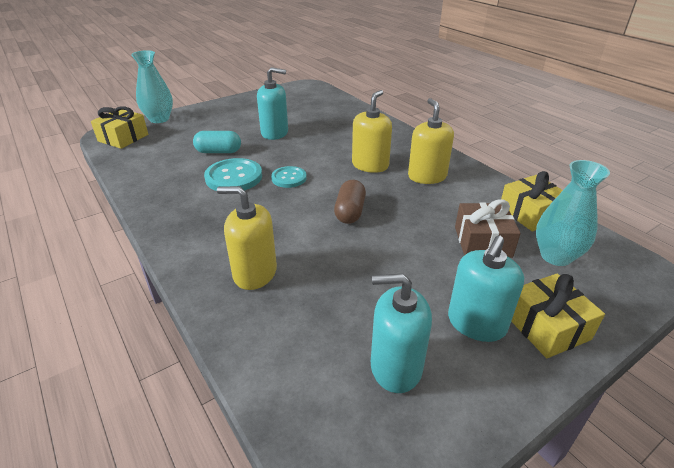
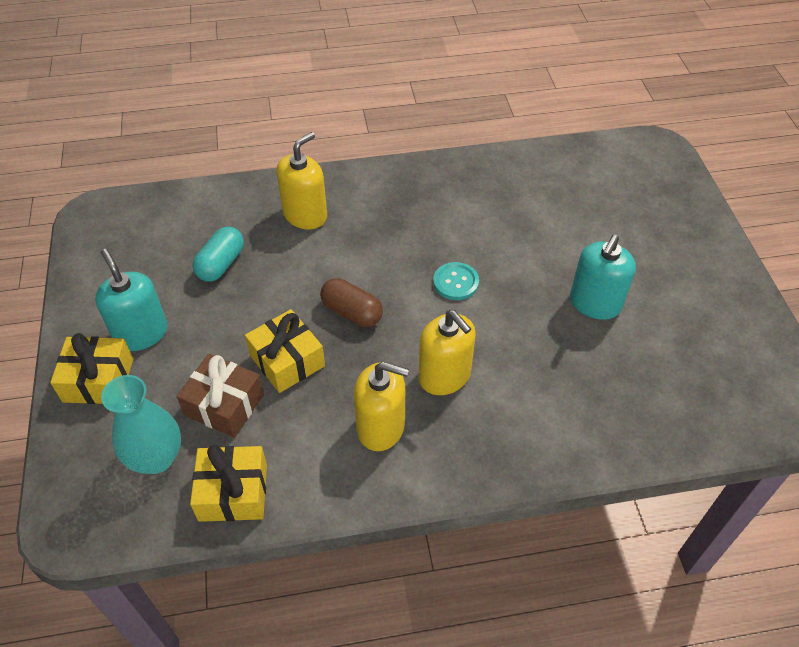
camera: 115 degrees right, 15 degrees up
yellow gift [91,106,148,149] -> yellow gift moved to [245,309,325,393]
turquoise vase [131,50,173,123] -> none
turquoise capsule [193,131,241,153] -> turquoise capsule moved to [192,227,244,282]
turquoise button [204,158,262,191] -> none
turquoise soap dispenser [371,274,432,393] -> none

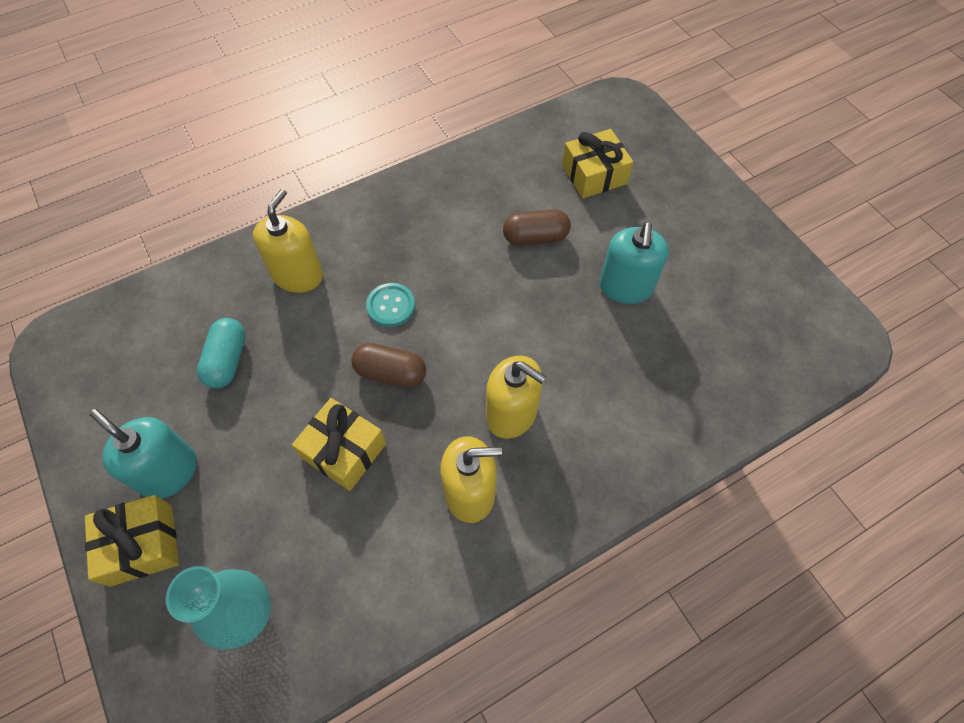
camera: 20 degrees left, 10 degrees up
brown gift [177,354,264,438] -> none
yellow gift [190,445,267,522] -> yellow gift moved to [562,129,633,198]
turquoise button [433,262,479,300] -> turquoise button moved to [366,283,415,327]
none -> brown capsule [503,209,571,246]

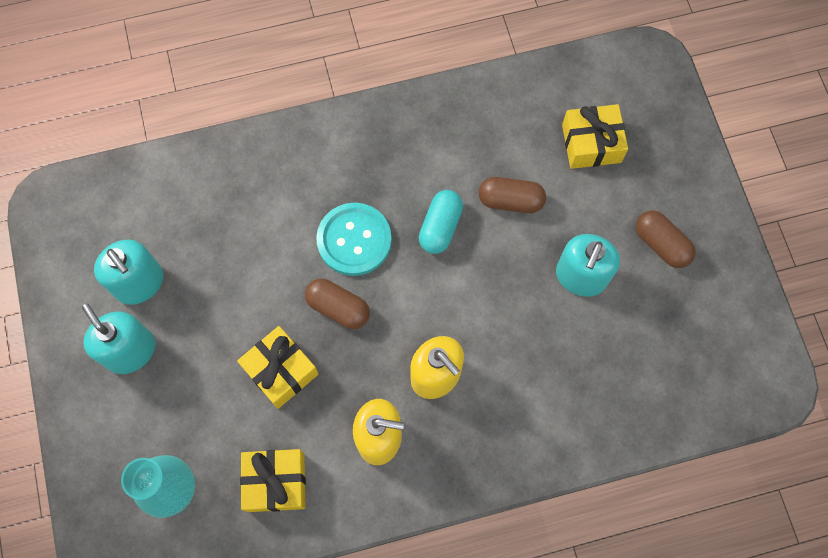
camera: 15 degrees right, 10 degrees up
yellow gift [85,495,179,587] -> yellow gift moved to [240,449,306,512]
turquoise capsule [197,318,246,388] -> turquoise capsule moved to [419,190,463,254]
yellow soap dispenser [253,189,323,293] -> none
turquoise button [366,283,415,327] -> turquoise button [316,203,392,276], size x1.61
none -> turquoise soap dispenser [94,240,163,305]
none -> brown capsule [636,211,696,268]

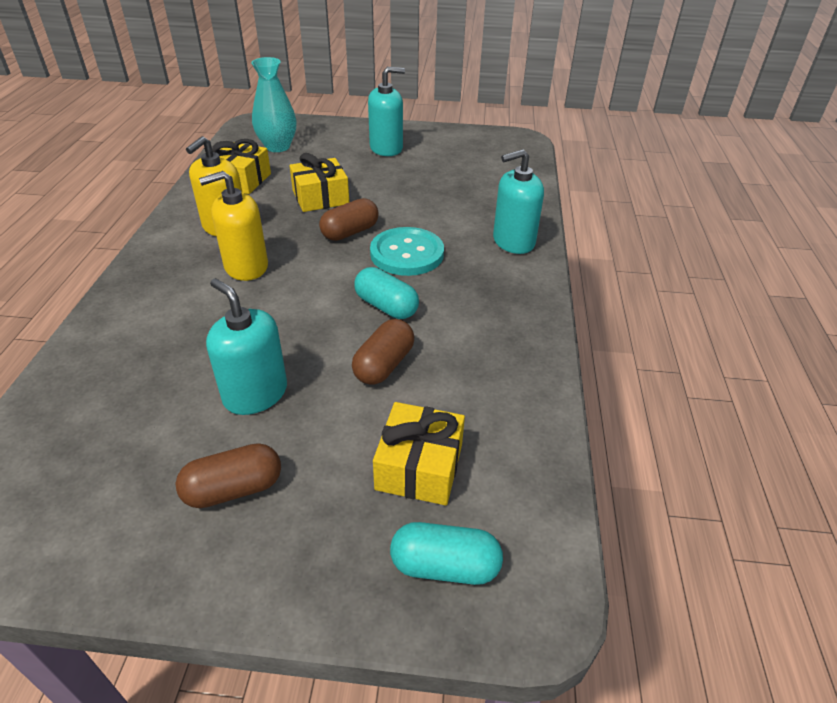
camera: 110 degrees right, 30 degrees down
turquoise soap dispenser [94,240,163,305] -> turquoise soap dispenser moved to [493,149,544,254]
none -> turquoise capsule [390,522,503,585]

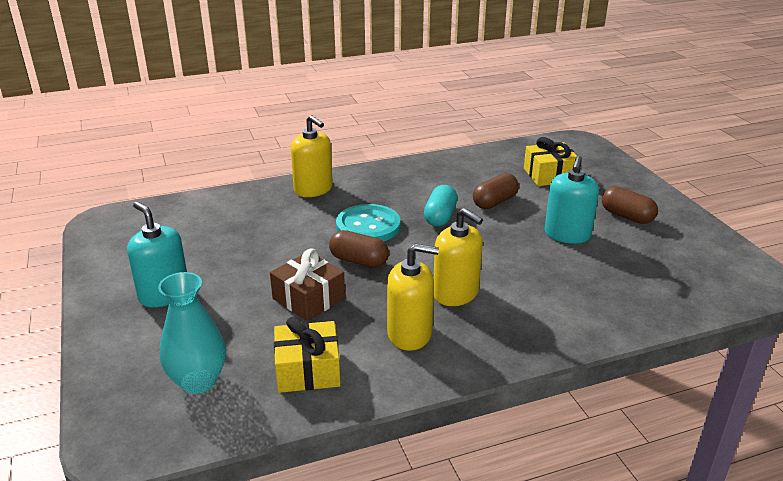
camera: 115 degrees left, 10 degrees down
yellow gift [289,153,349,212] -> brown gift [270,248,345,321]
brown capsule [352,319,414,385] -> brown capsule turned 45 degrees counterclockwise [473,173,519,209]
turquoise capsule [390,522,503,585] -> none
turquoise soap dispenser [493,149,544,254] -> yellow soap dispenser [291,115,333,197]

